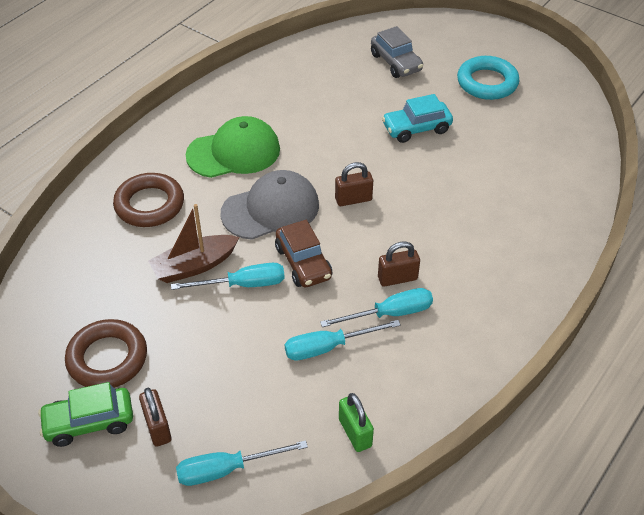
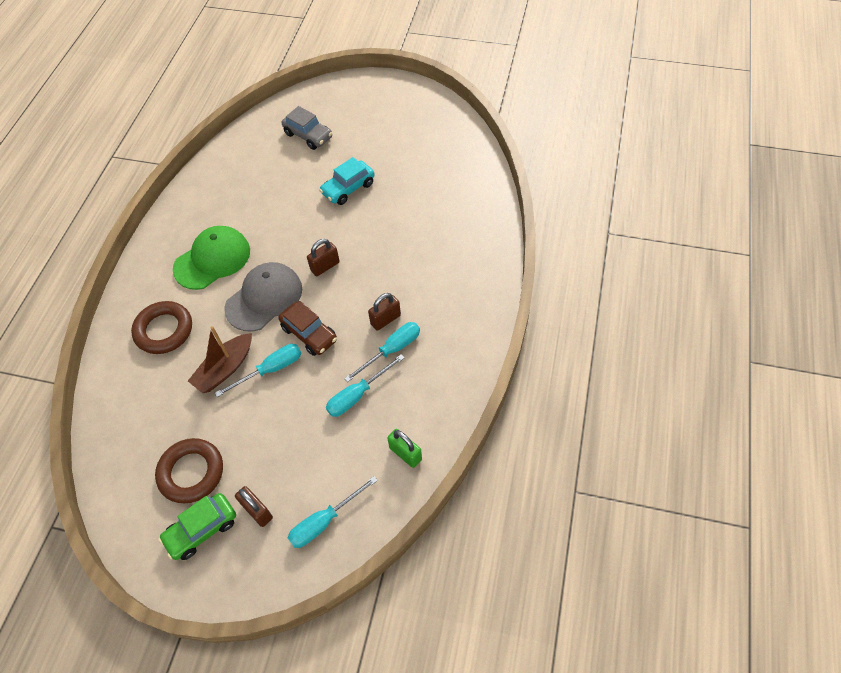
camera: 20 degrees left, 10 degrees up
turquoise ring [457,56,519,100] -> none

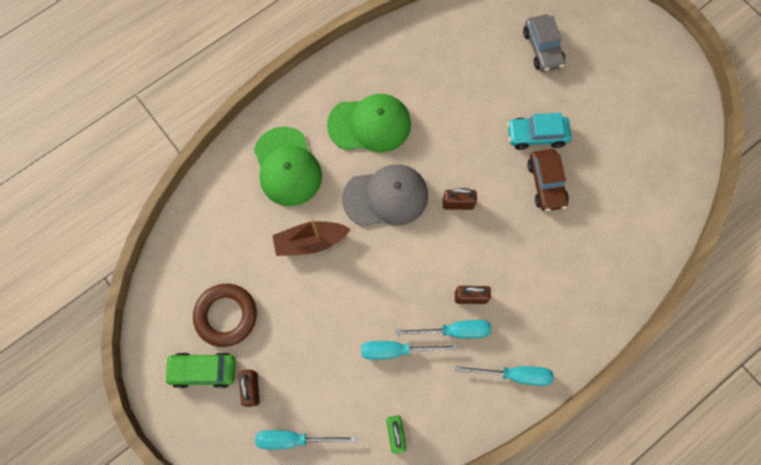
camera: 35 degrees right, 15 degrees up
brown ring [131,301,192,354] -> green cap [254,127,322,206]
turquoise screwdriver [215,344,302,397] -> turquoise screwdriver moved to [455,366,554,386]
brown car [279,301,337,356] -> brown car moved to [527,149,569,211]

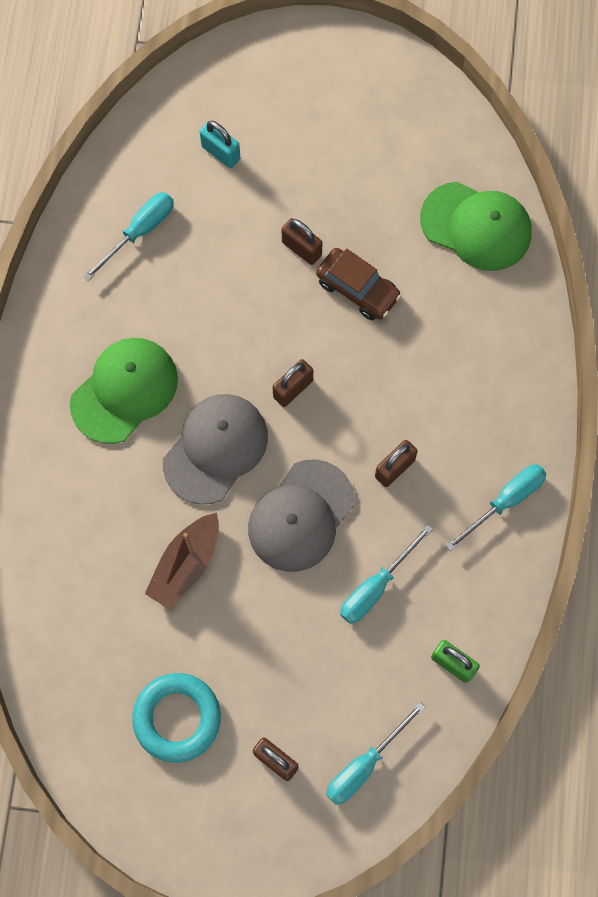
camera: 45 degrees left, 0 degrees up
green car [164,352,235,388] -> none
brown ring [193,284,257,347] -> turquoise ring [132,673,221,762]
green cap [254,127,322,206] -> green cap moved to [420,182,532,271]
turquoise screwdriver [395,320,491,338] -> turquoise screwdriver moved to [83,192,174,281]
turquoise car [507,113,571,150] -> brown padlock [281,218,323,265]
grey car [523,15,565,72] -> turquoise padlock [199,121,240,168]
none -> grey cap [248,459,354,572]

